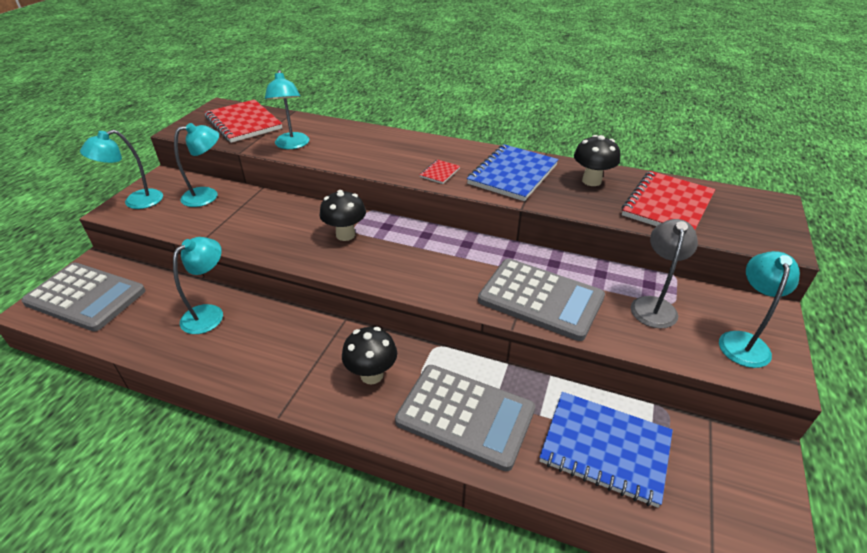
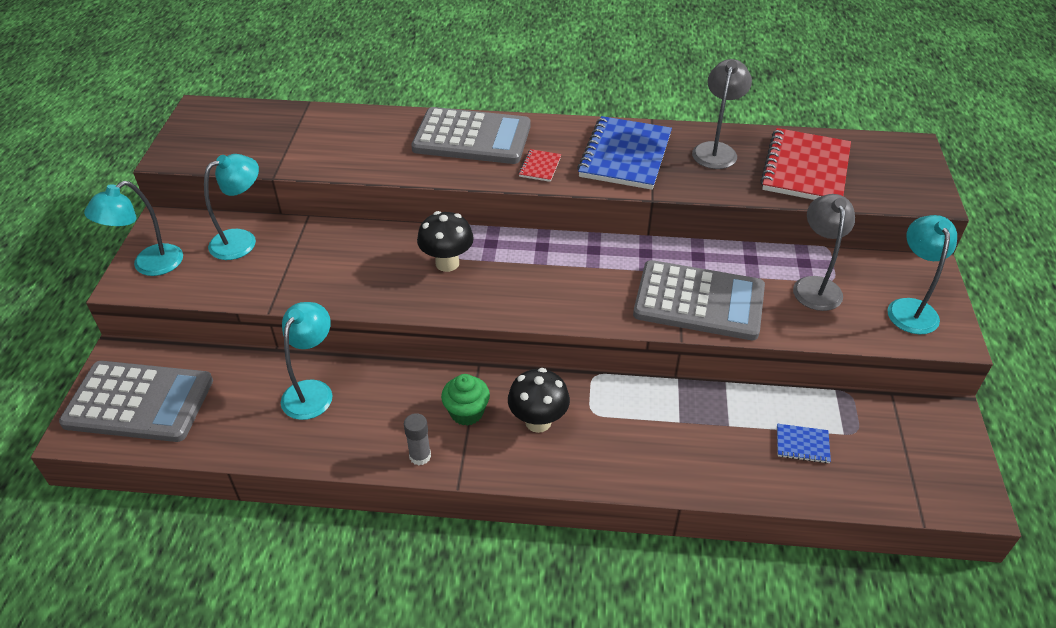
camera: 15 degrees left, 5 degrees up
red notebook [205,99,282,143] -> none
turquoise lamp [265,70,309,149] -> none
grey calculator [395,365,535,471] -> grey calculator moved to [411,107,531,164]
blue notebook [539,392,673,508] -> blue notebook [777,424,831,464], size x0.44
black mushroom [574,135,620,186] -> grey lamp [692,59,752,169]
none -> grey glue stick [404,413,431,465]
none -> green cupcake [441,374,490,426]

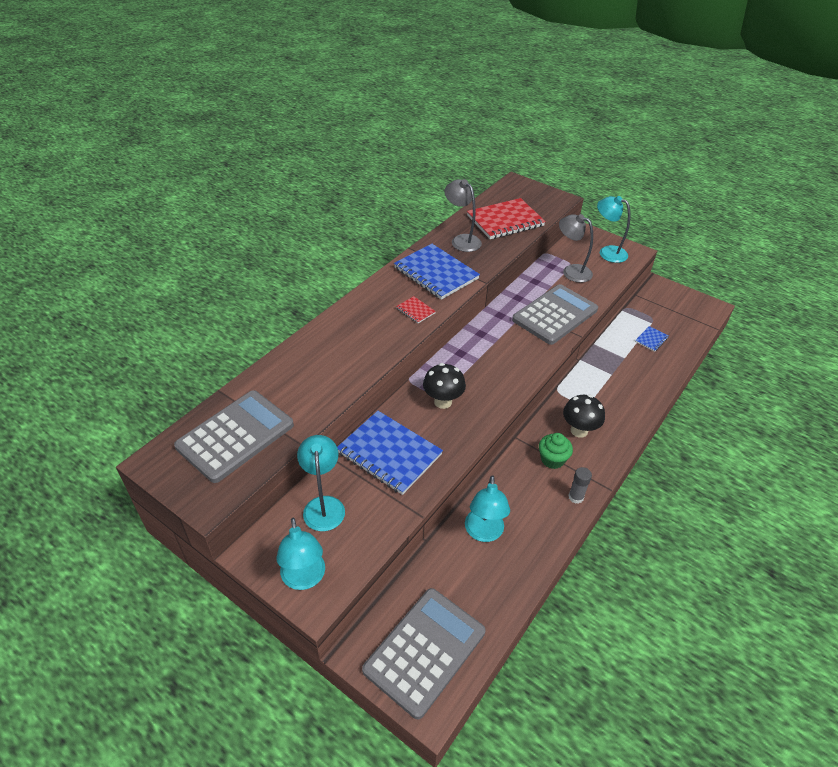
camera: 60 degrees left, 0 degrees up
turquoise lamp [281,302,332,420] -> turquoise lamp turned 135 degrees counterclockwise [465,475,510,542]
grey calculator [411,107,531,164] -> grey calculator moved to [174,390,294,483]
red notebook [760,128,851,200] -> red notebook turned 75 degrees counterclockwise [467,198,546,239]
none -> blue notebook [337,411,443,495]

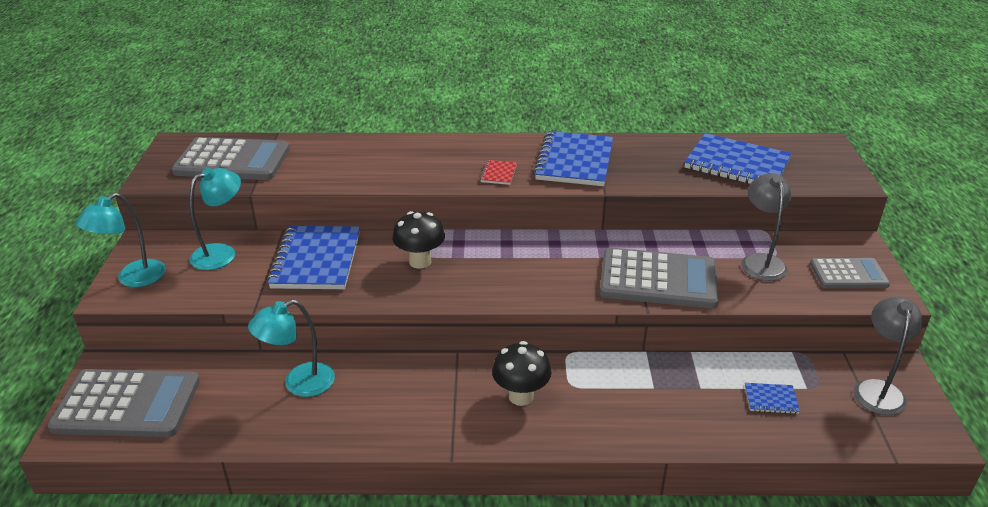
camera: 55 degrees right, 10 degrees down
grey lamp [444,179,482,252] -> grey lamp moved to [854,297,923,415]
red notebook [467,198,546,239] -> blue notebook [684,133,792,184]
green cupcake [539,433,573,469] -> none
grey glue stick [568,467,592,504] -> none
turquoise lamp [597,196,631,263] -> grey calculator [810,258,890,288]

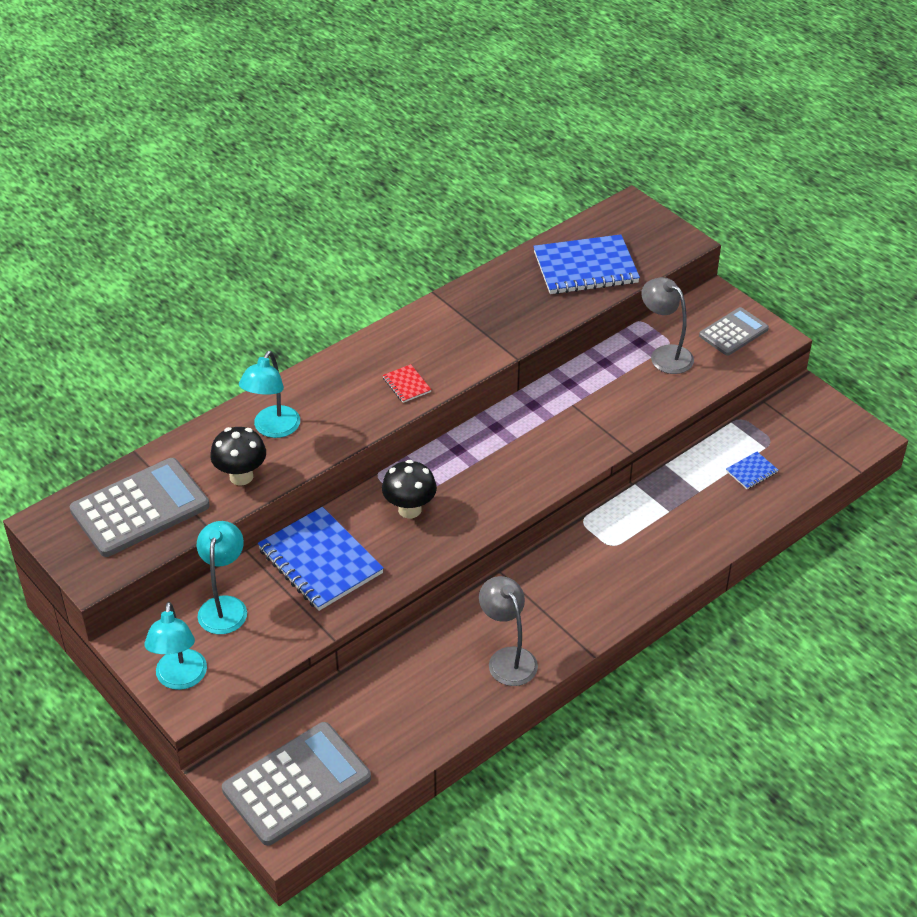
camera: 40 degrees left, 10 degrees up
turquoise lamp [248,299,335,397] -> turquoise lamp moved to [239,351,300,438]
black mushroom [492,341,551,406] -> black mushroom moved to [210,427,266,486]
blue notebook [533,131,613,186] -> none
grey calculator [600,247,719,308] -> none
grey lamp [854,297,923,415] -> grey lamp moved to [479,576,538,686]

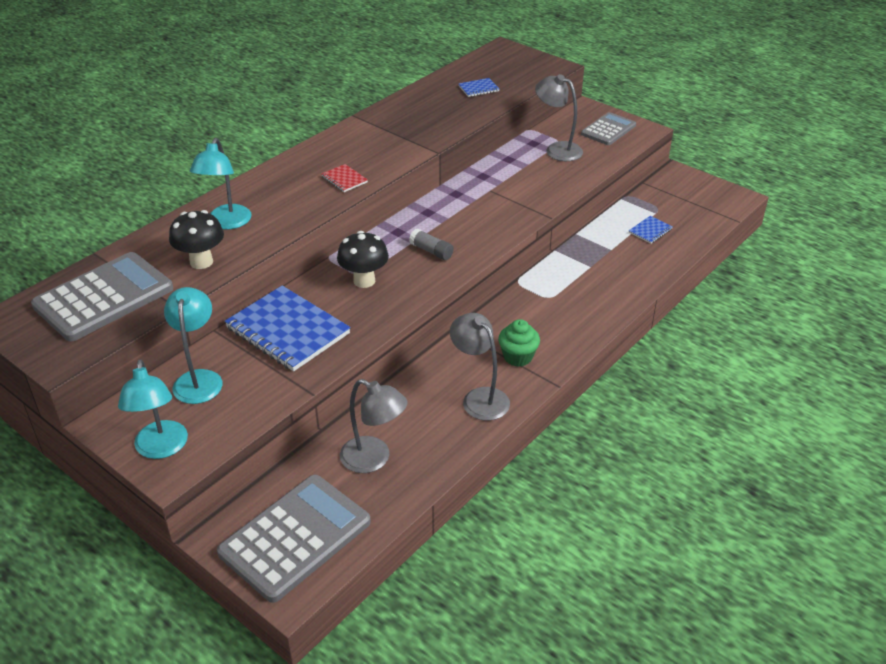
camera: 10 degrees left, 5 degrees down
blue notebook [533,234,640,294] -> blue notebook [458,78,499,97], size x0.44
none -> grey lamp [340,379,408,473]
none -> grey glue stick [409,229,454,260]
none -> green cupcake [498,319,540,367]

